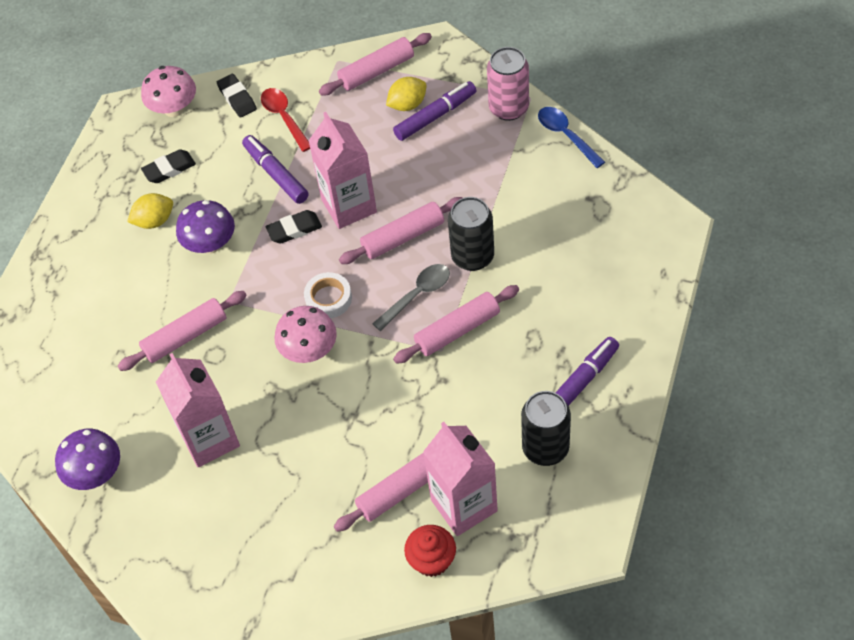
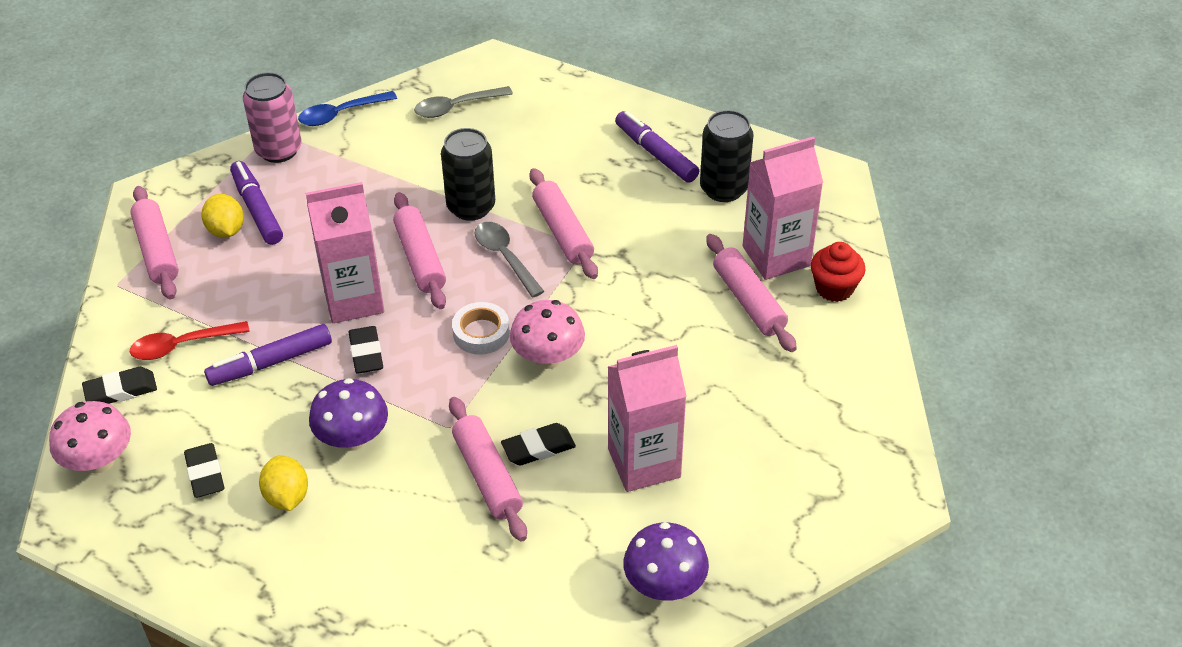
camera: 85 degrees left, 10 degrees down
none -> grey spoon [414,86,513,118]
none -> black eraser [501,423,576,465]

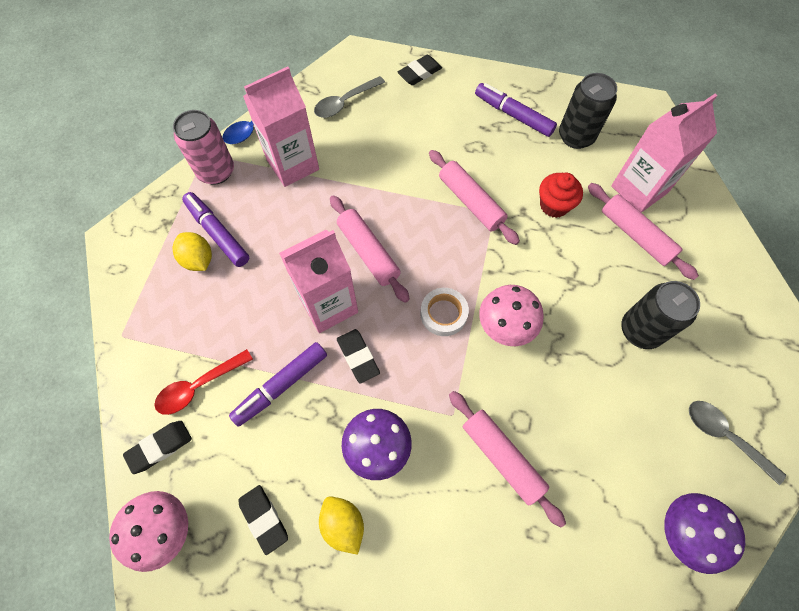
camera: 15 degrees left, 20 degrees up
pink rolling pin [130,186,179,300] -> none
black can [441,128,495,221] -> black can moved to [621,281,700,349]
grey spoon [475,222,544,298] -> grey spoon moved to [689,401,786,485]
black eraser [501,423,576,465] -> black eraser moved to [398,55,442,85]
pink carton [607,345,687,492] -> pink carton moved to [243,67,319,187]
red cupcake [811,242,865,302] -> red cupcake moved to [539,173,583,218]

